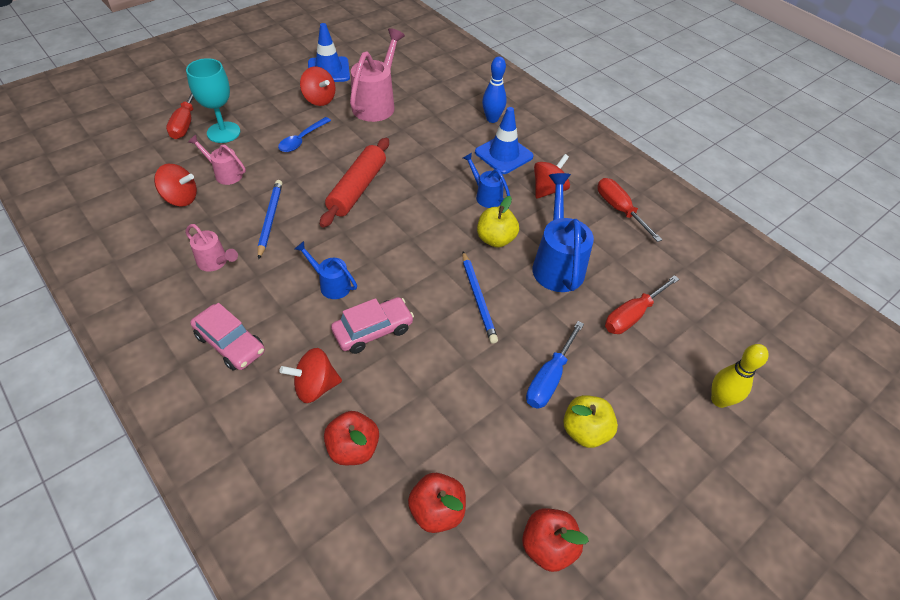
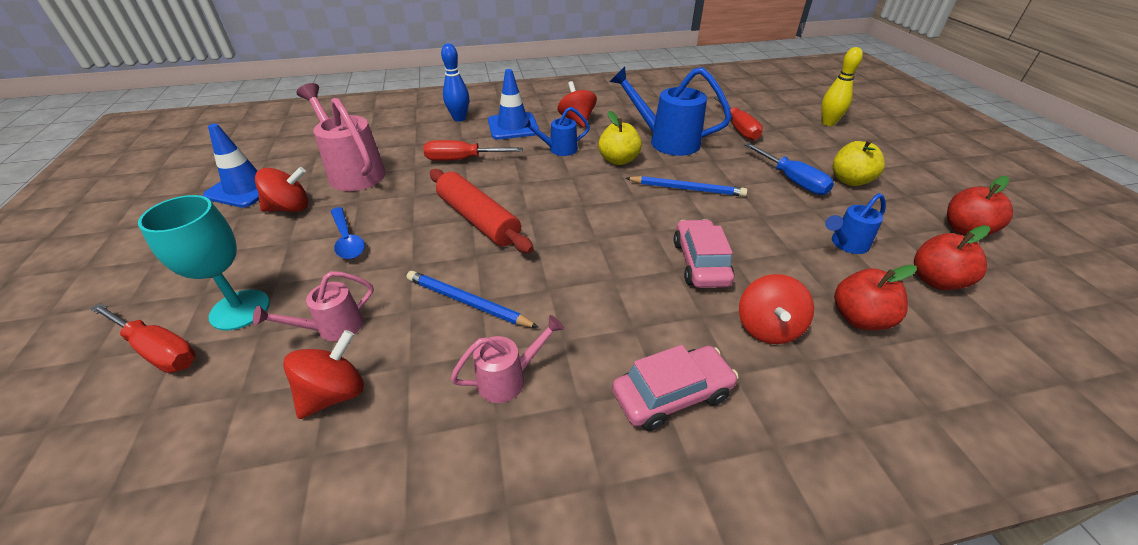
camera: 60 degrees left, 10 degrees down
blue watering can [295,241,357,299] -> blue watering can moved to [825,193,886,254]
red screwdriver [598,178,663,242] -> red screwdriver moved to [423,140,523,161]

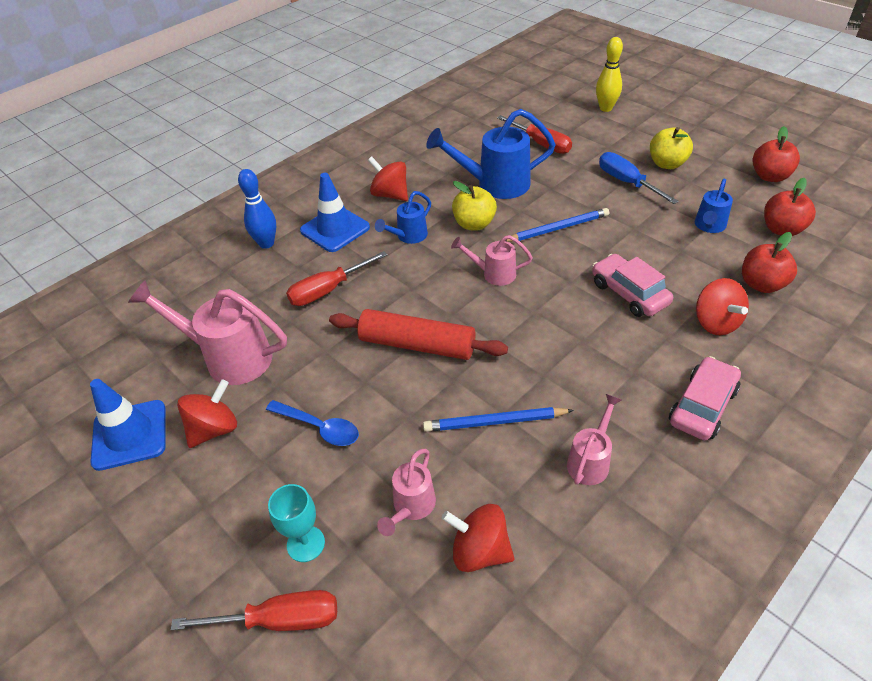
camera: 30 degrees left, 5 degrees up
turquoise goblet [138,195,270,331] -> turquoise goblet [268,484,325,562], size x0.66
red spinning top [283,330,364,419] -> red spinning top turned 75 degrees counterclockwise [442,504,514,572]
blue screwdriver [744,143,834,195] -> blue screwdriver turned 150 degrees counterclockwise [599,152,679,204]
none -> pink watering can [451,235,533,286]

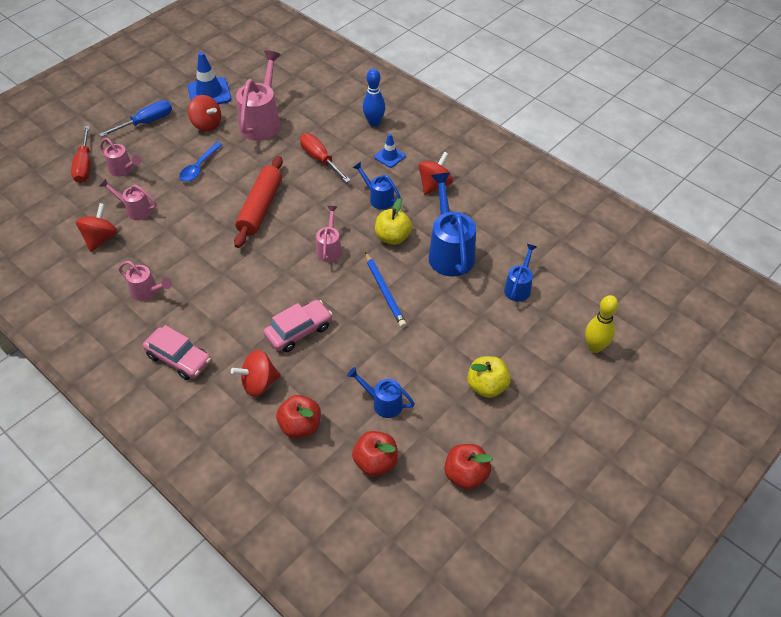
camera: 85 degrees right, 5 degrees up
turquoise goblet [268,484,325,562] -> pink watering can [100,138,141,177]
blue traffic cone [300,173,370,252] -> blue traffic cone [374,134,406,168], size x0.57
blue pencil [423,407,574,432] -> none
red screwdriver [497,115,572,154] -> blue watering can [504,244,537,302]
blue screwdriver [599,152,679,204] -> blue screwdriver moved to [99,100,172,137]

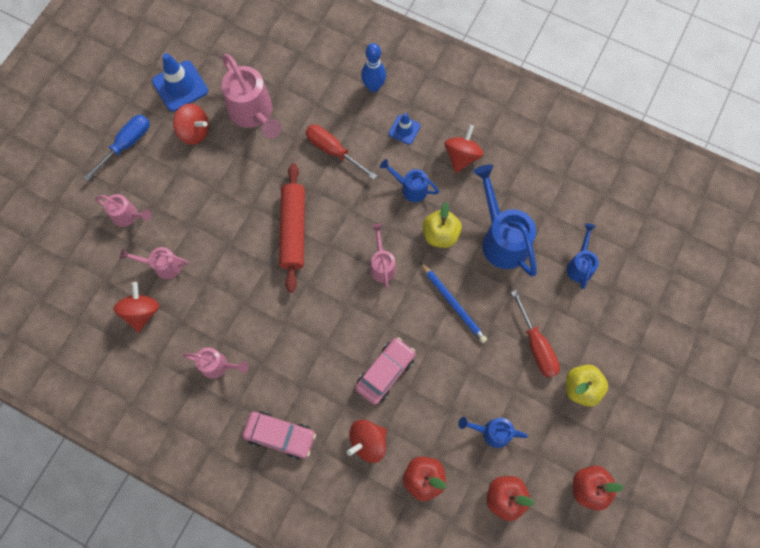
camera: 15 degrees left, 20 degrees up
red screwdriver [71,125,91,183] -> red screwdriver moved to [511,290,560,378]
blue spoon [179,142,222,182] -> none
pink watering can [236,50,281,141] -> pink watering can turned 150 degrees clockwise [221,54,281,139]
yellow bowling pin [585,295,618,353] -> none

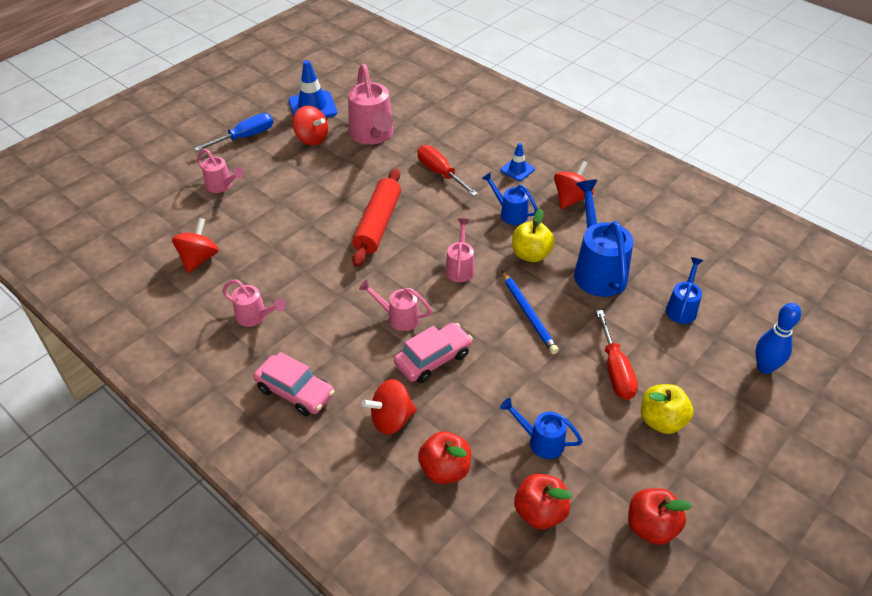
camera: 15 degrees right, 25 degrees down
pink watering can [120,247,189,279] -> pink watering can moved to [359,280,432,331]
blue bowling pin [361,43,386,92] -> blue bowling pin moved to [755,303,801,374]

